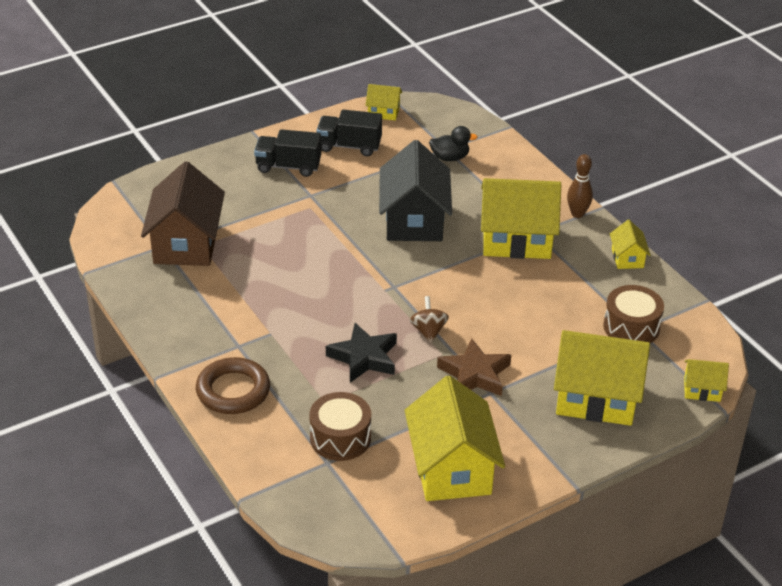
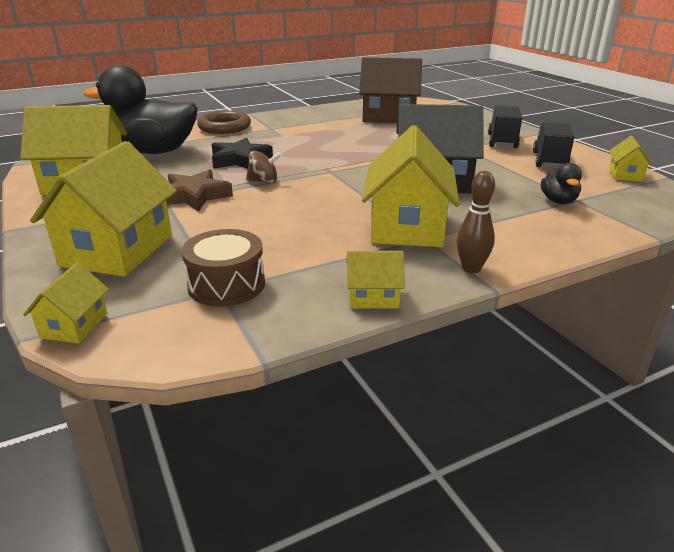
camera: 95 degrees right, 10 degrees down
brown drum [309,392,371,461] -> black duck [83,65,198,154]

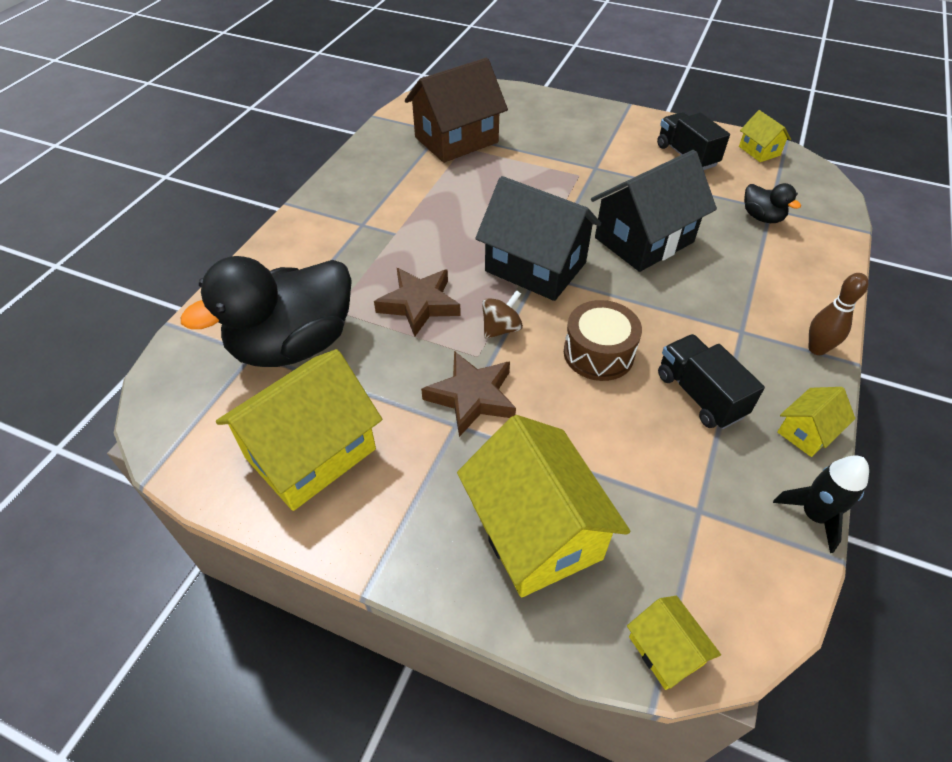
camera: 40 degrees left, 20 degrees up
brown drum [181,229,265,307] -> brown drum moved to [564,300,642,381]
brown ring [197,111,251,134] -> none
black star [212,137,273,169] -> brown star [374,268,461,336]
yellow house [362,125,460,247] -> none
black truck [488,106,522,148] -> black truck moved to [658,334,765,429]
none -> black house [475,176,601,301]
none -> black rocket [773,456,869,553]

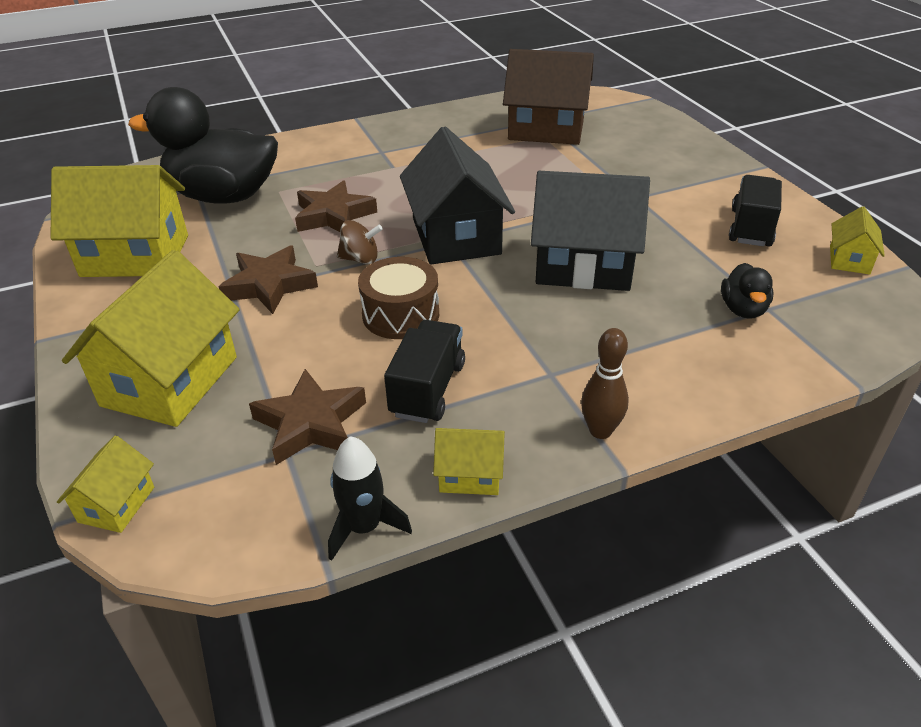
camera: 45 degrees right, 10 degrees down
none -> brown star [249,369,366,465]

